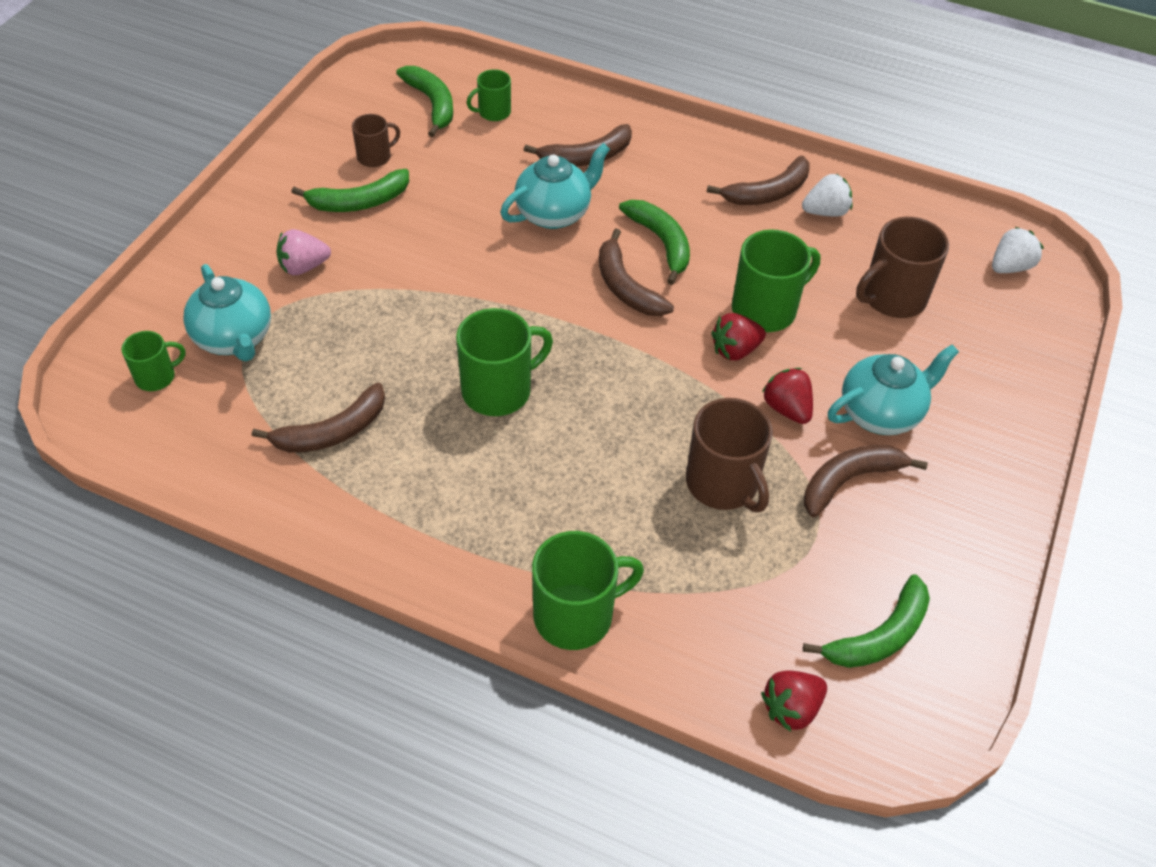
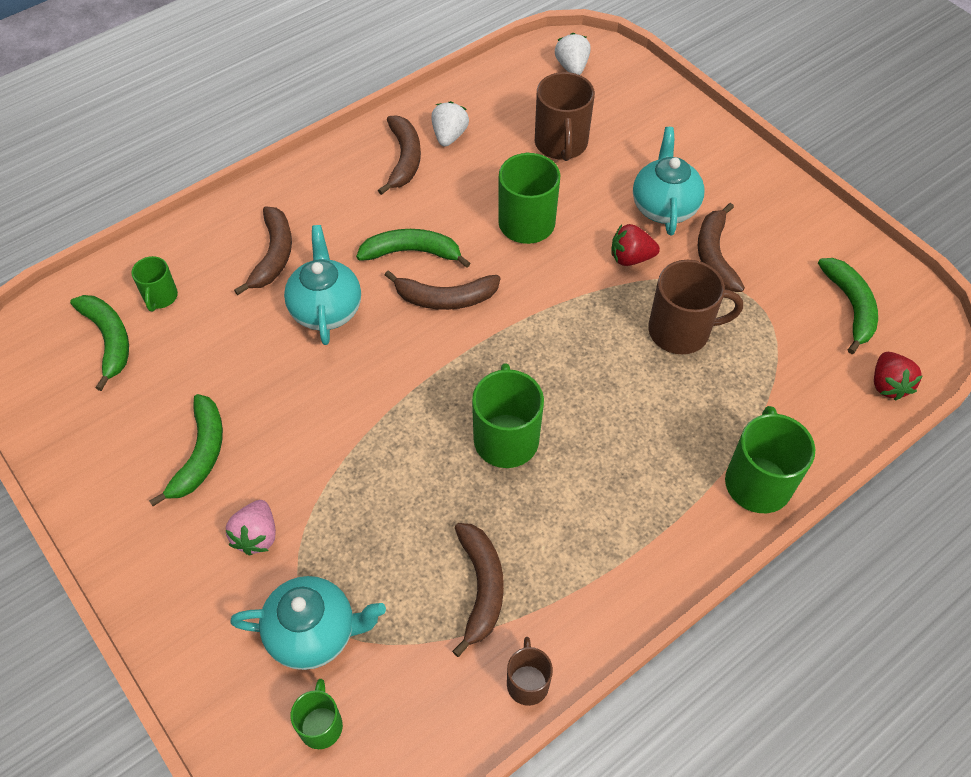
camera: 60 degrees left, 5 degrees up
brown mug [352,114,400,167] -> brown mug moved to [507,637,553,706]
green banana [396,66,453,137] -> green banana turned 60 degrees clockwise [70,295,129,391]
red strawberry [711,313,766,361] -> none

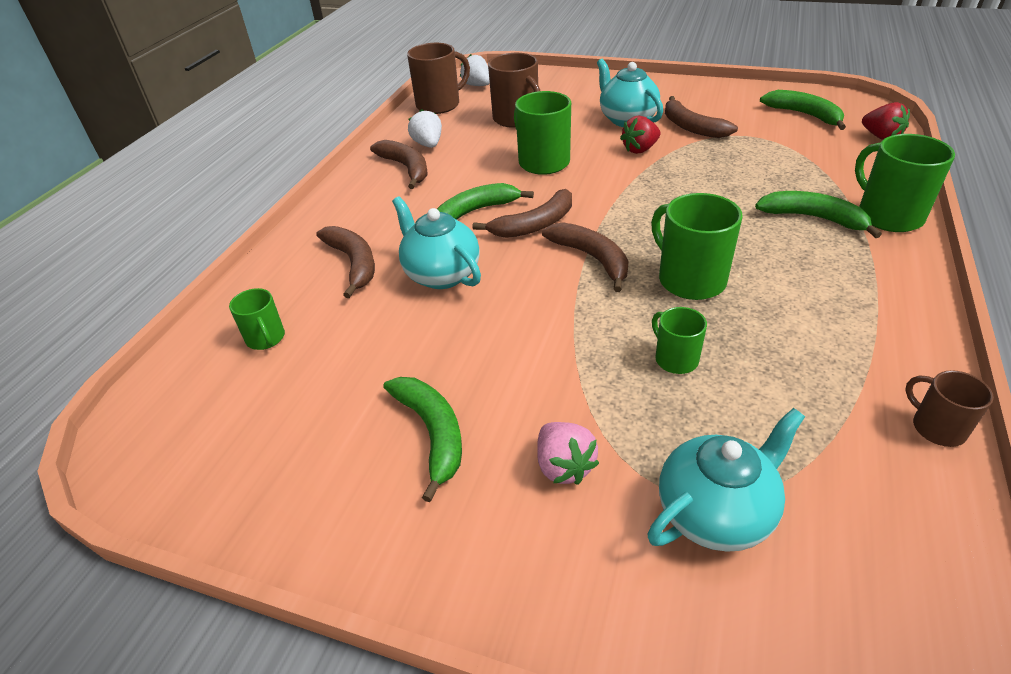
camera: 30 degrees left, 15 degrees down
green banana [70,295,129,391] -> green banana moved to [755,191,882,238]
green mug [290,679,343,749] -> green mug moved to [652,307,707,374]
brown banana [452,523,504,657] -> brown banana moved to [542,222,629,292]
brown mug [648,260,743,354] -> brown mug moved to [407,43,470,114]

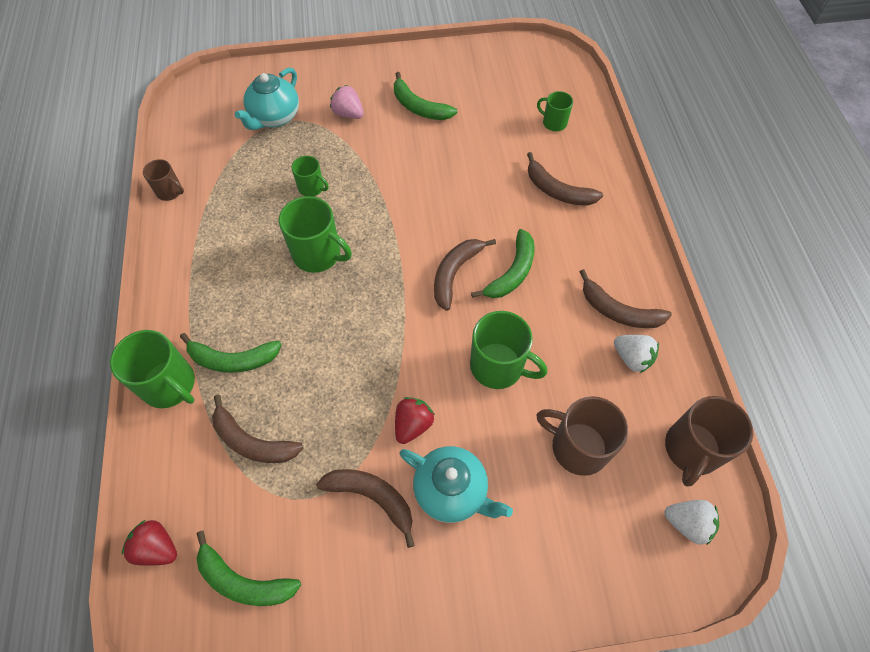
camera: 150 degrees right, 20 degrees up
turquoise teapot [392,196,481,289] -> none
brown banana [542,222,629,292] -> brown banana moved to [212,395,303,463]

